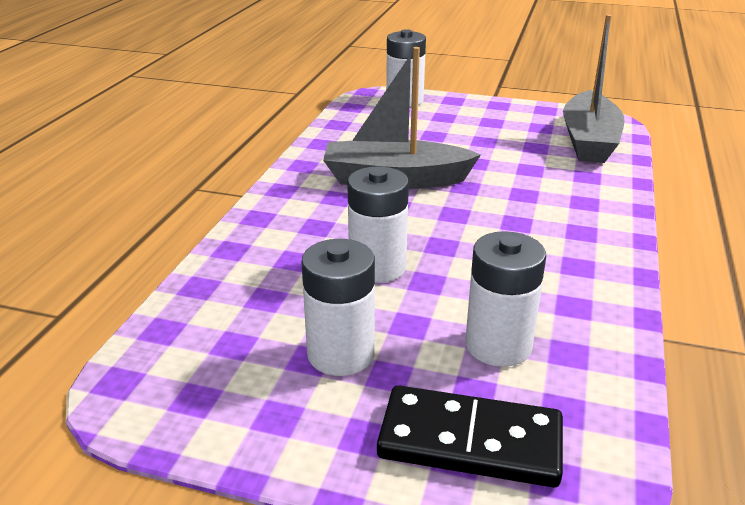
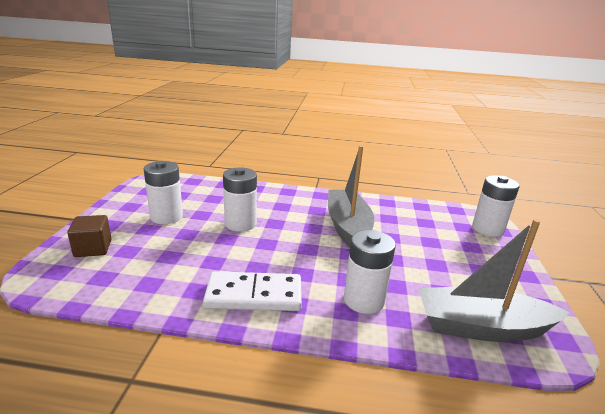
camera: 80 degrees right, 5 degrees down
black domino [377,385,563,488] -> brown cube [67,215,112,257]
white battery [465,231,546,367] -> white battery moved to [344,230,396,314]
none -> white domino [203,271,302,311]

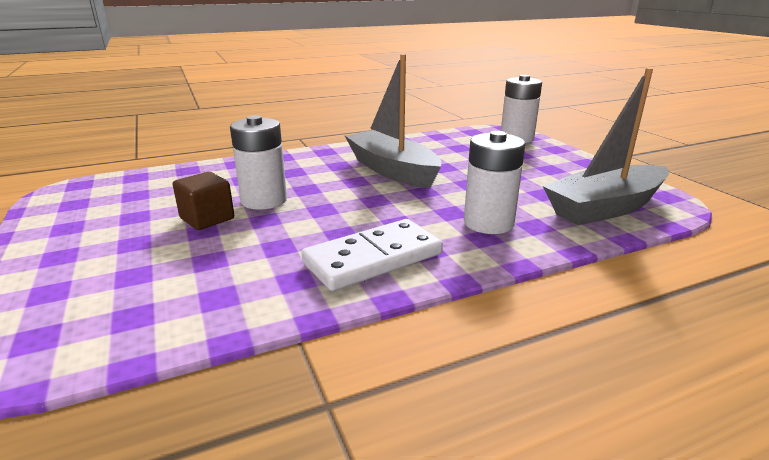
camera: 30 degrees left, 0 degrees up
brown cube [67,215,112,257] -> brown cube moved to [173,172,234,230]
white battery [144,161,183,224] -> none

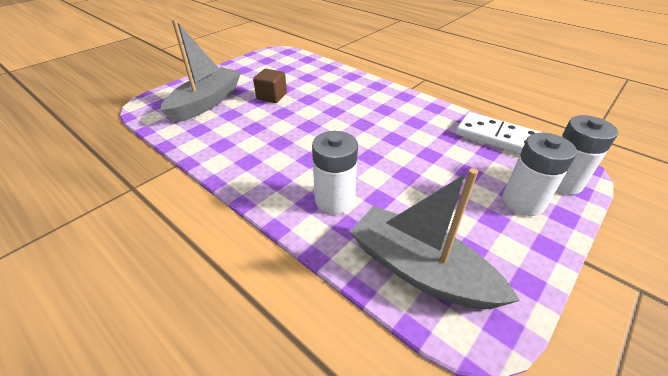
camera: 65 degrees right, 15 degrees up
white battery [230,115,287,210] -> white battery moved to [502,133,577,216]
white domino [302,219,443,291] -> white domino moved to [456,112,542,154]
grey boat [345,54,441,188] -> grey boat moved to [161,19,241,123]

